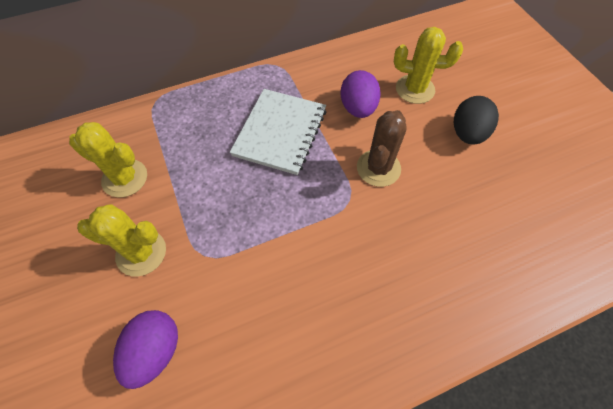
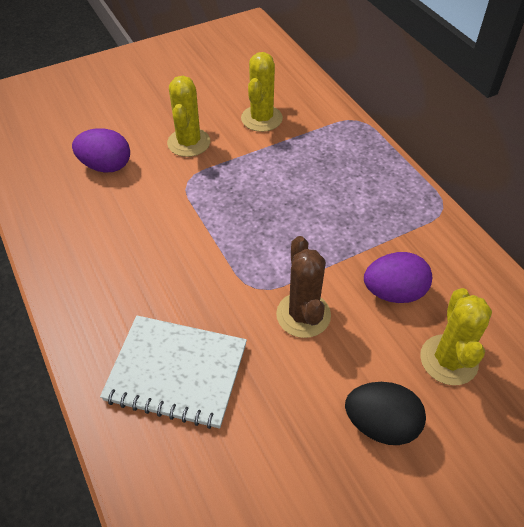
camera: 85 degrees right, 10 degrees down
white notebook [230,89,326,175] -> white notebook moved to [100,316,247,429]
brown cactus [357,110,407,187] -> brown cactus turned 60 degrees clockwise [276,236,331,338]

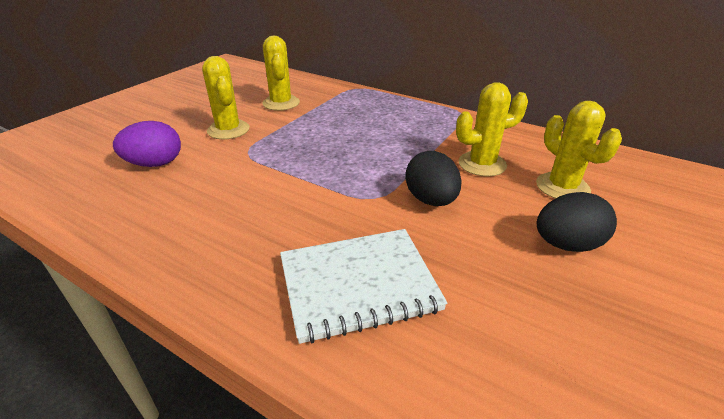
camera: 30 degrees left, 15 degrees down
brown cactus [276,236,331,338] -> black egg [405,151,462,206]
purple egg [364,252,432,303] -> yellow cactus [456,82,528,177]

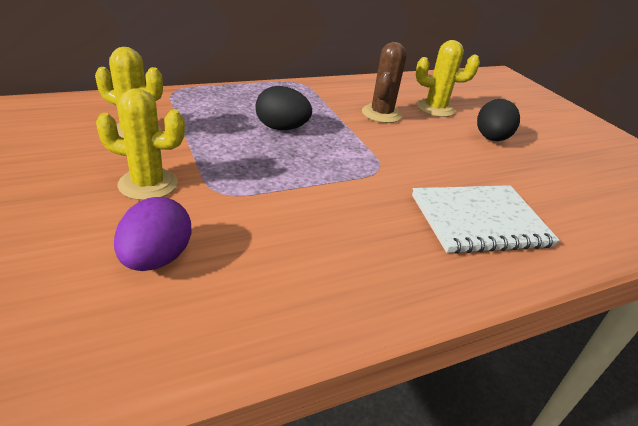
camera: 60 degrees left, 0 degrees up
white notebook [280,229,447,344] -> white notebook turned 60 degrees clockwise [412,185,559,254]
black egg [405,151,462,206] -> black egg moved to [255,86,312,130]
yellow cactus [456,82,528,177] -> brown cactus [362,42,406,123]

